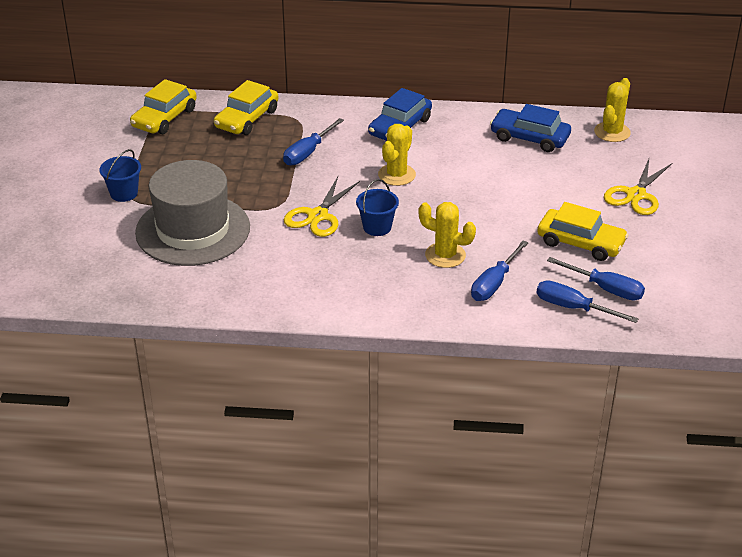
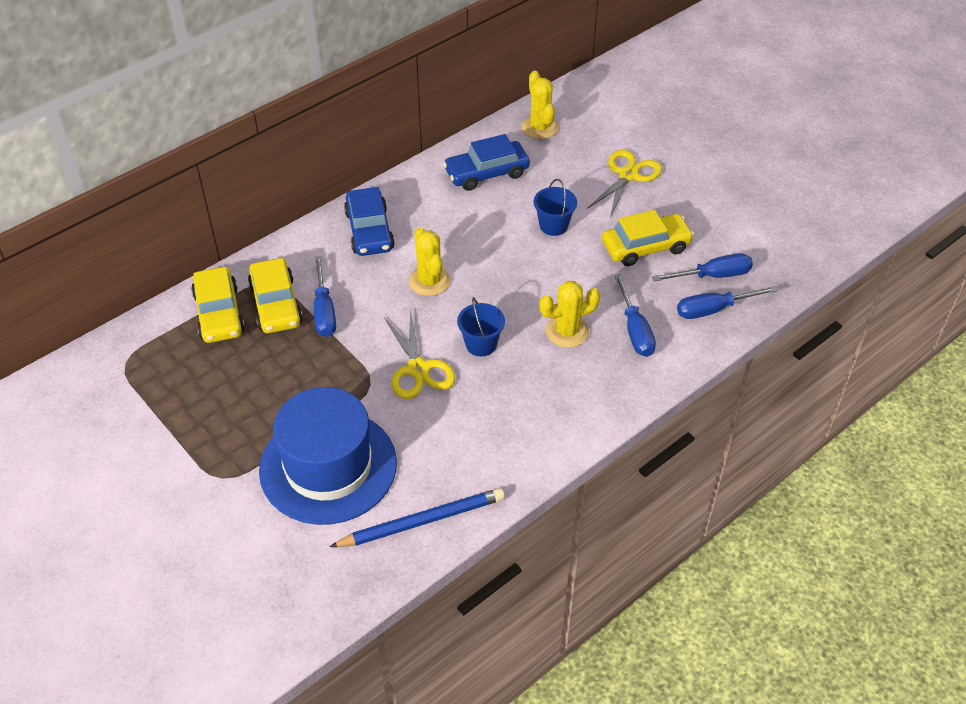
camera: 45 degrees left, 10 degrees up
blue bucket [99,149,141,202] -> blue bucket moved to [534,179,577,236]
yellow car [130,79,197,134] -> yellow car moved to [248,258,303,333]
grey hat [135,160,250,266] -> blue hat [259,387,397,525]
yellow scissors [604,159,672,215] -> yellow scissors turned 135 degrees counterclockwise [587,150,662,218]
none -> blue pencil [329,488,505,547]

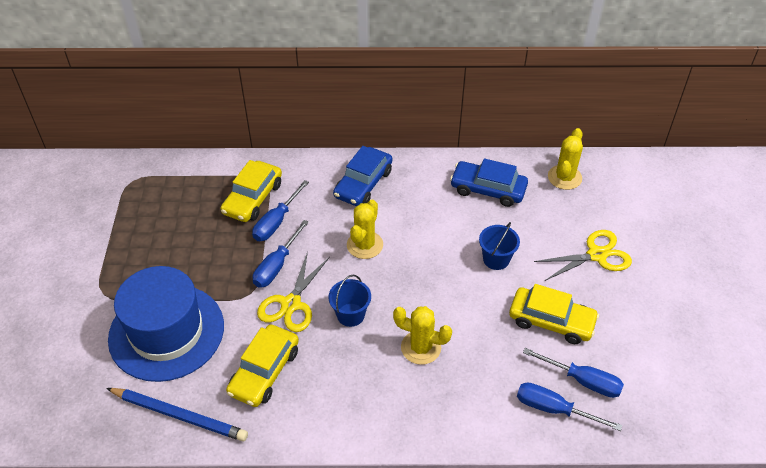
camera: 40 degrees right, 0 degrees up
yellow car [191,267,245,343] -> yellow car moved to [226,324,299,407]
blue screwdriver [614,274,656,357] -> blue screwdriver moved to [253,220,309,288]

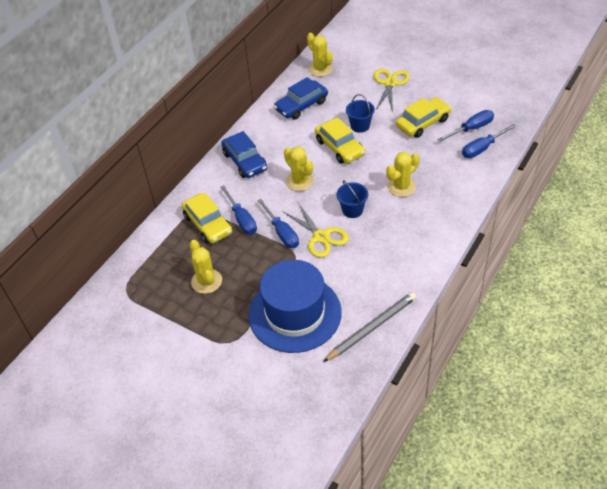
camera: 55 degrees left, 0 degrees up
blue pencil [106,388,248,441] -> grey pencil [323,292,417,362]
yellow car [226,324,299,407] -> yellow car moved to [315,117,365,164]
none -> yellow cactus [190,240,222,294]

